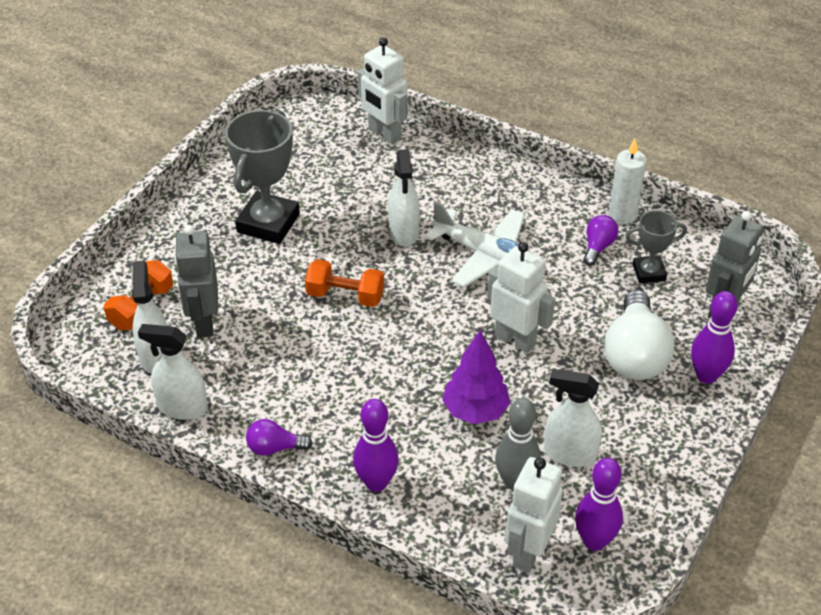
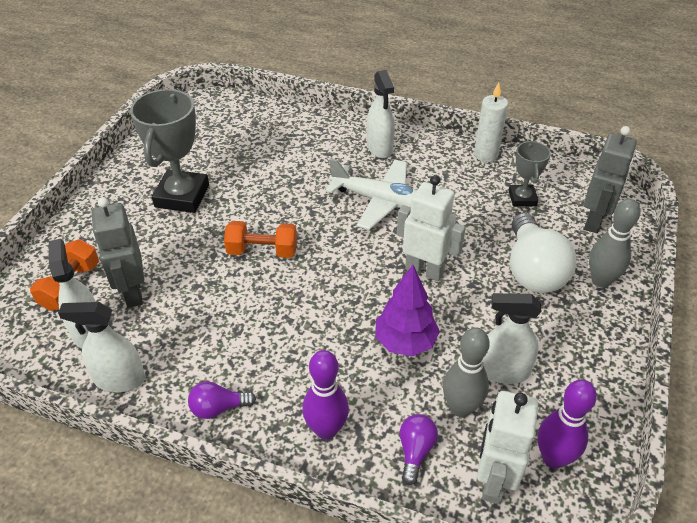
camera: 10 degrees left, 0 degrees up
white robot [358,37,407,144] -> none
white spray bottle [388,149,420,246] -> white spray bottle moved to [367,70,395,158]
purple light bulb [583,215,618,266] -> purple light bulb moved to [400,414,438,485]
grey trophy [625,210,687,283] -> grey trophy turned 75 degrees counterclockwise [509,141,551,207]
purple bowling pin [691,291,738,384] -> grey bowling pin [589,199,640,288]

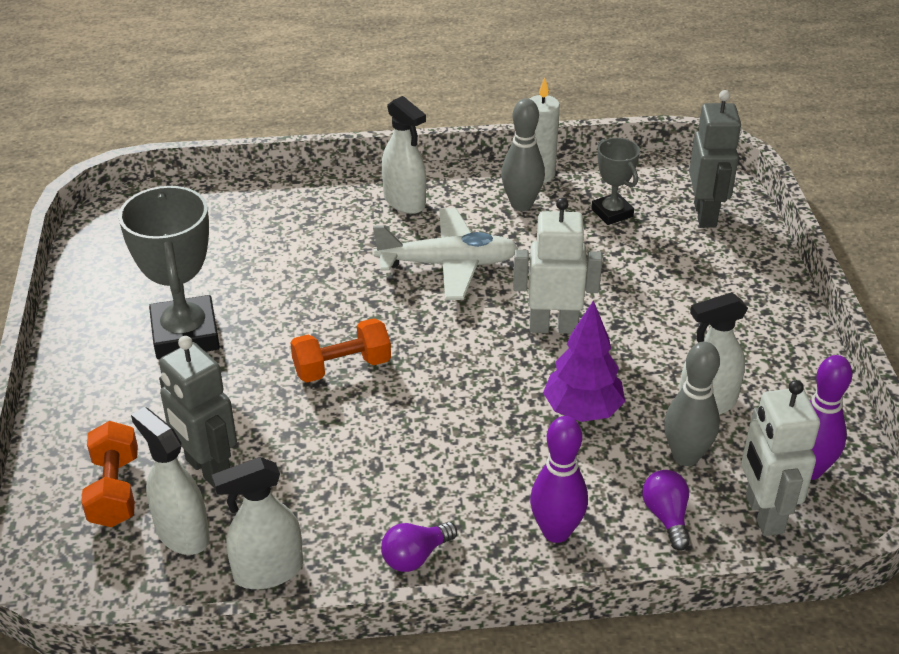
camera: 25 degrees left, 5 degrees down
white light bulb [510,213,576,293] -> none
grey bowling pin [589,199,640,288] -> grey bowling pin moved to [501,98,545,211]

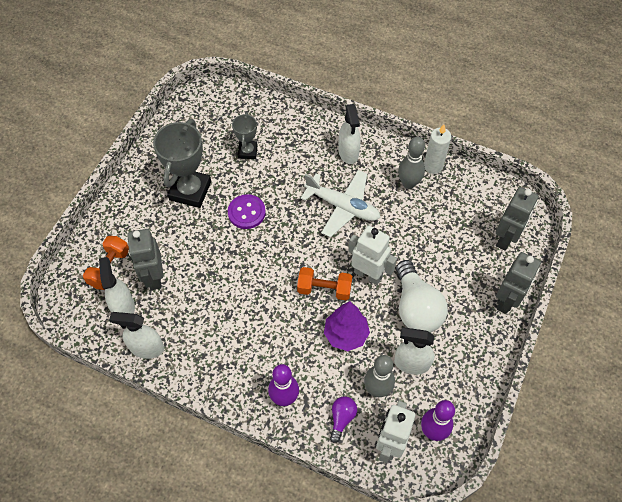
camera: 30 degrees right, 20 degrees up
orange dumbbell [290,318,391,382] -> orange dumbbell moved to [297,267,352,301]
purple light bulb [381,522,457,572] -> none
grey trophy [591,138,640,225] -> grey trophy moved to [232,112,258,159]
none -> purple button [228,194,266,229]
none -> white light bulb [396,260,448,332]
none -> grey robot [496,252,541,314]

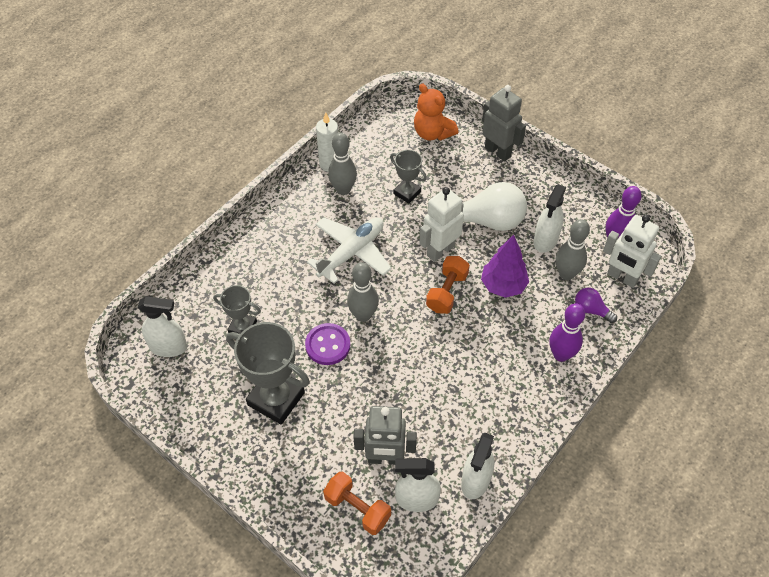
camera: 75 degrees left, 5 degrees down
white spray bottle [338,104,361,164] -> white spray bottle moved to [138,296,187,357]
grey robot [496,187,538,251] -> orange teddy bear [414,84,458,141]
none -> grey bowling pin [347,262,379,322]
none -> grey trophy [390,150,427,204]

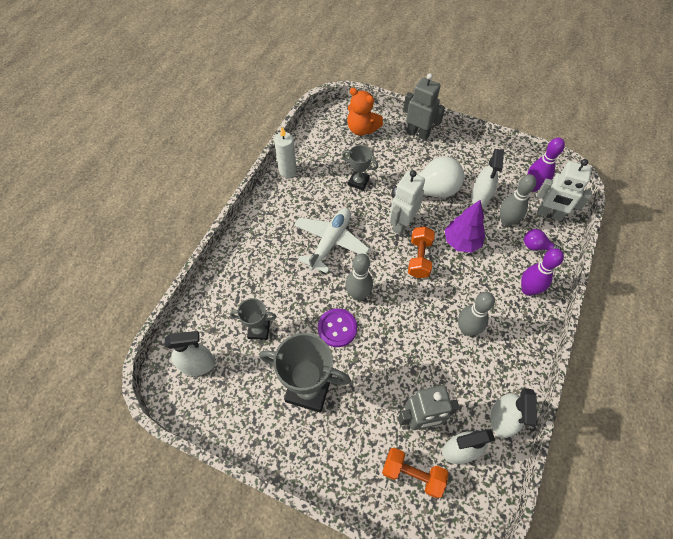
camera: 15 degrees left, 5 degrees up
grey bowling pin [328,133,357,195] -> grey bowling pin moved to [458,292,495,336]

